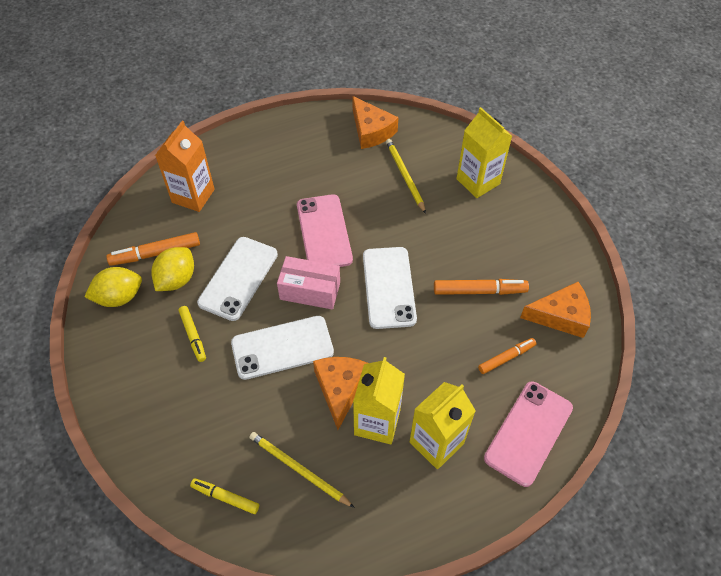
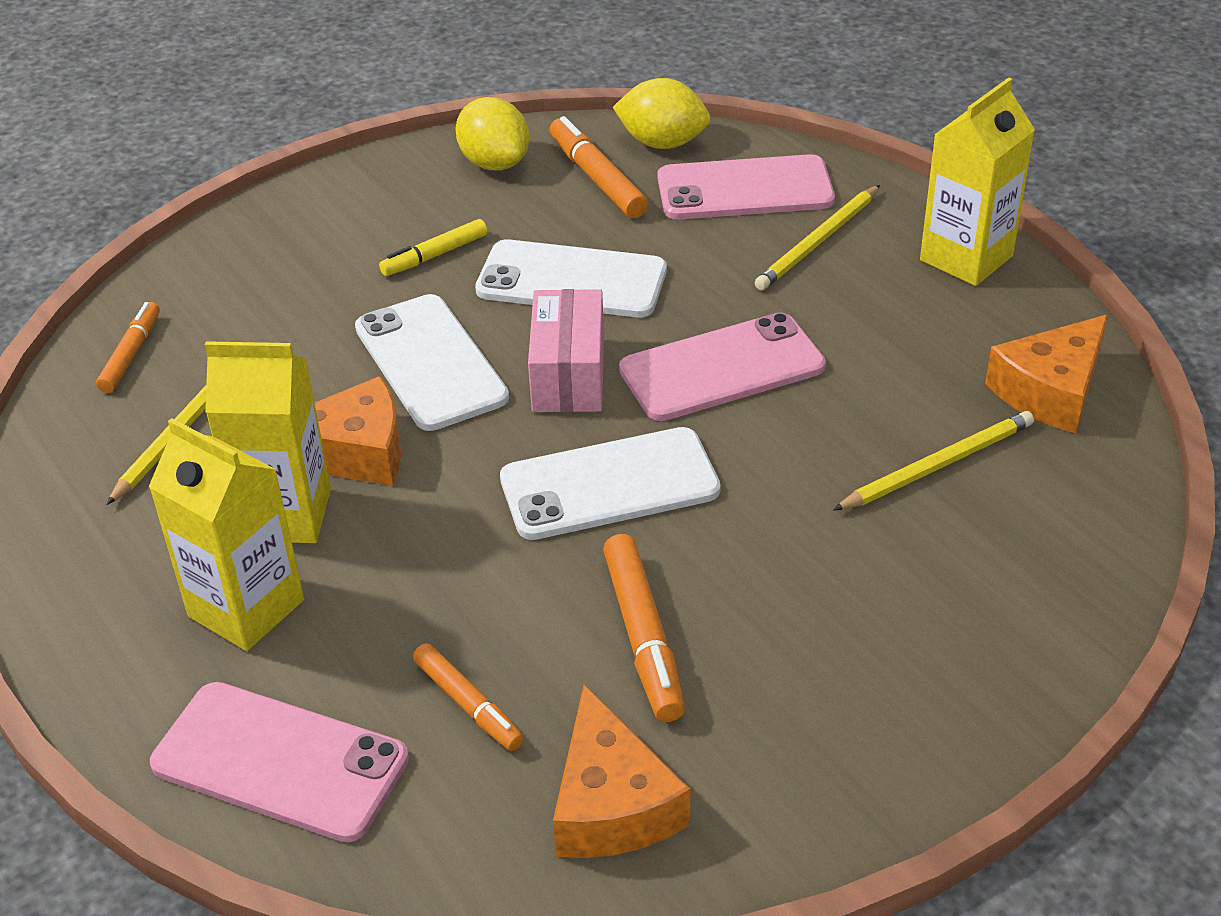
camera: 80 degrees right, 15 degrees down
yellow lemon [151,247,194,291] -> yellow lemon moved to [613,78,710,149]
orange carton [155,121,215,212] -> pink phone [658,154,835,219]
yellow marker [190,478,259,514] -> orange marker [96,302,160,393]
yellow carton [456,107,512,198] -> yellow carton moved to [920,77,1035,286]
none -> yellow pencil [755,185,880,290]

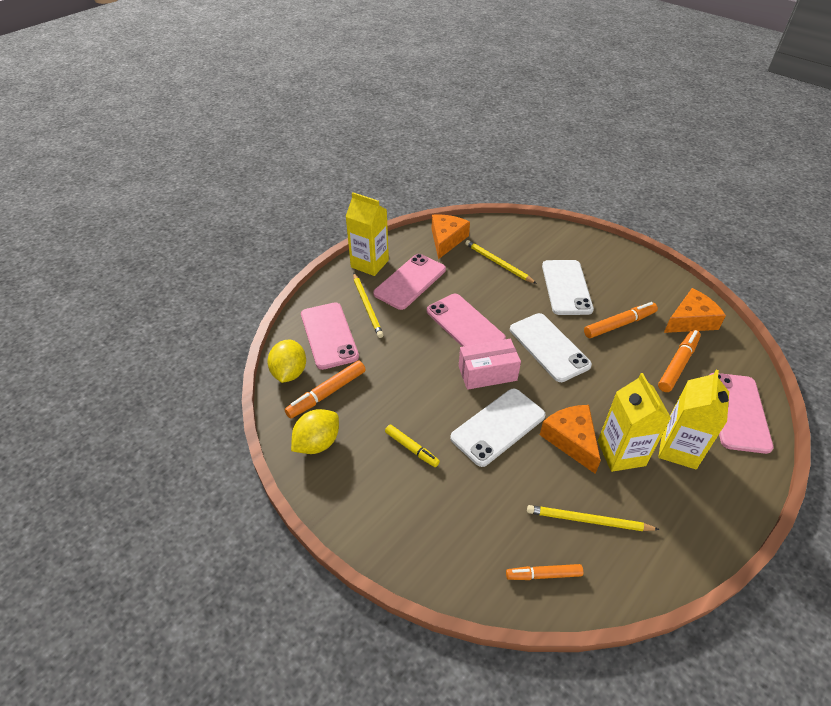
camera: 105 degrees left, 5 degrees up
orange marker [413,643,524,751] -> orange marker [658,330,701,392], size x1.51
white phone [475,239,667,317] -> white phone moved to [542,260,594,315]
yellow pencil [755,185,880,290] -> yellow pencil turned 45 degrees clockwise [353,273,384,338]
orange cheese [985,315,1108,433] -> orange cheese turned 105 degrees counterclockwise [432,214,470,259]
none -> pink phone [373,254,446,310]

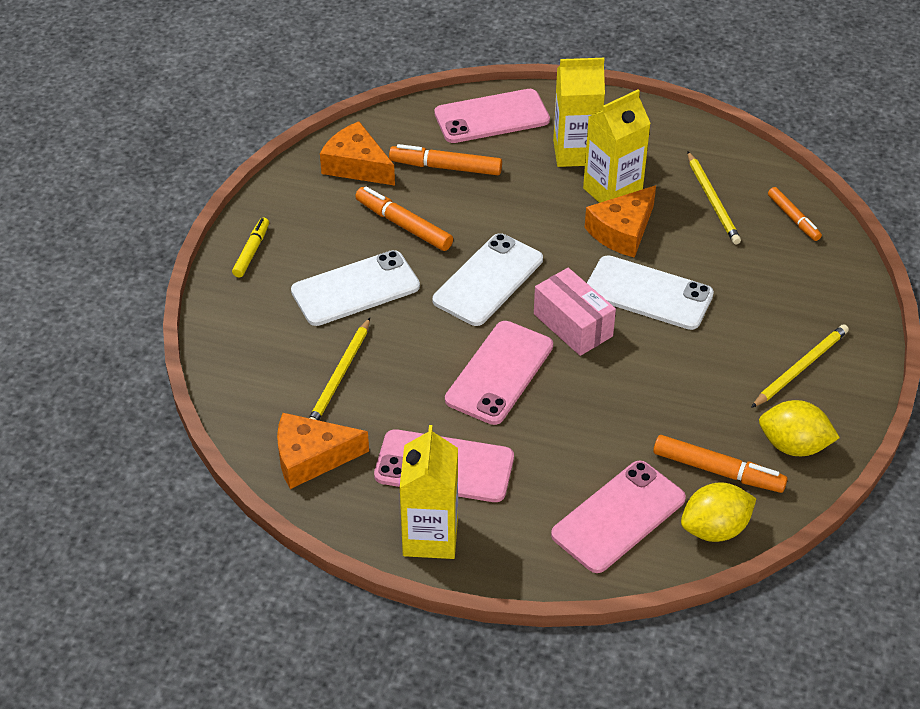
camera: 115 degrees left, 0 degrees up
yellow pencil [353,273,384,338] -> yellow pencil moved to [751,324,849,408]
yellow marker [385,425,440,467] -> yellow marker moved to [232,218,269,278]

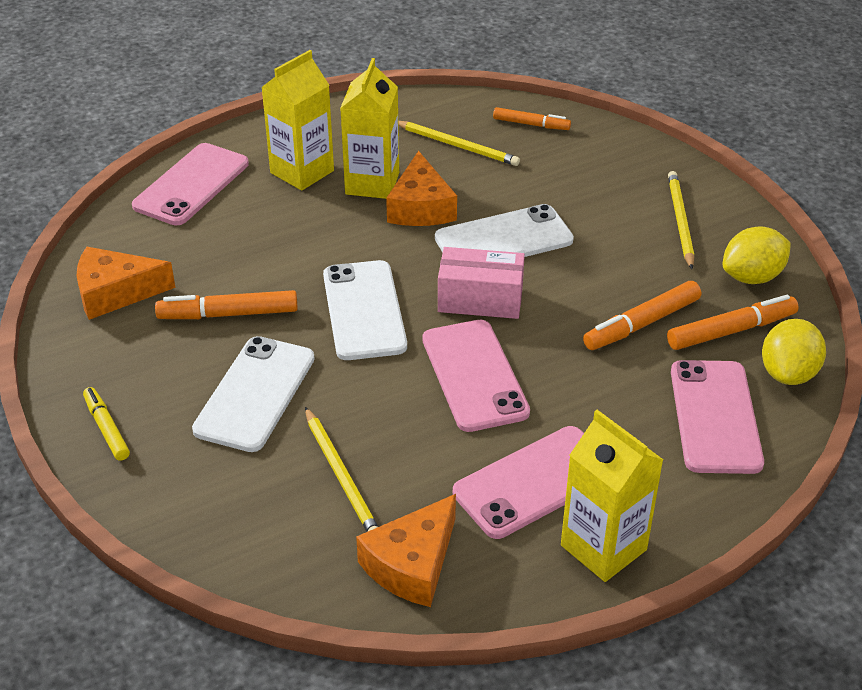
camera: 45 degrees left, 5 degrees down
orange marker [389,144,502,175] -> orange marker moved to [583,281,701,350]

